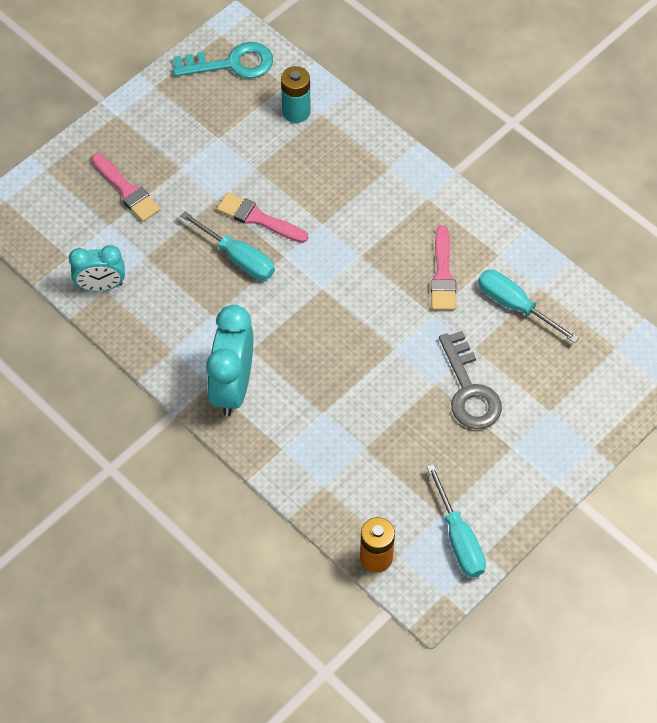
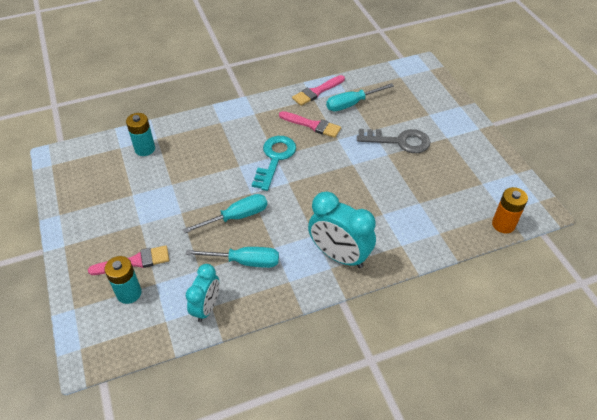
camera: 65 degrees left, 10 degrees down
turquoise key [173,42,273,78] -> turquoise key moved to [252,136,296,191]
pink brush [217,192,308,243] -> pink brush moved to [292,75,345,106]
turquoise screwdriver [427,464,486,577] -> turquoise screwdriver moved to [185,247,279,268]
none -> turquoise battery [105,256,142,304]

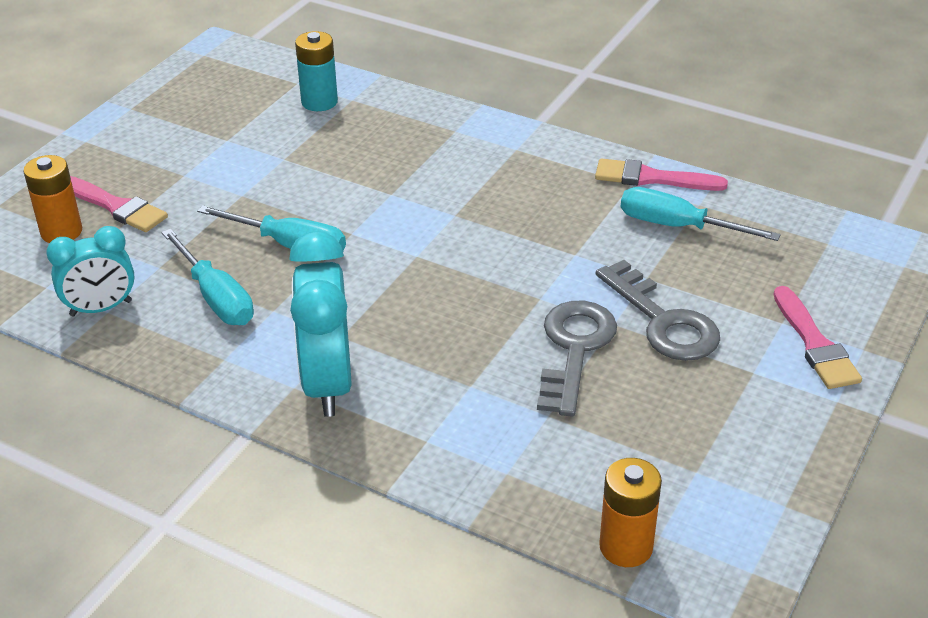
camera: 50 degrees right, 10 degrees down
turquoise battery [105,256,142,304] -> orange battery [23,155,82,243]
turquoise key [252,136,296,191] -> none
pink brush [279,111,341,138] -> pink brush moved to [773,286,862,389]
none -> grey key [537,301,617,417]

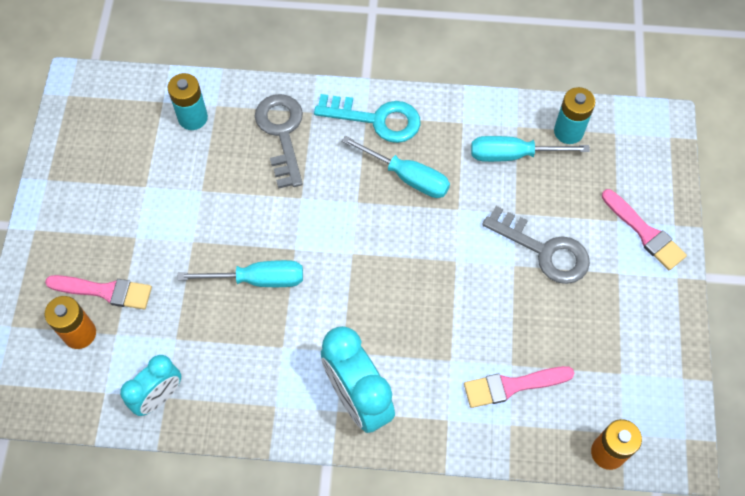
camera: 25 degrees left, 25 degrees up
turquoise screwdriver [162,229,254,325] -> turquoise screwdriver moved to [342,136,450,198]
grey key [537,301,617,417] -> grey key moved to [255,94,303,189]
pink brush [595,158,728,191] -> pink brush moved to [464,366,575,408]
none -> turquoise key [314,94,421,143]
none -> turquoise battery [554,87,595,144]

